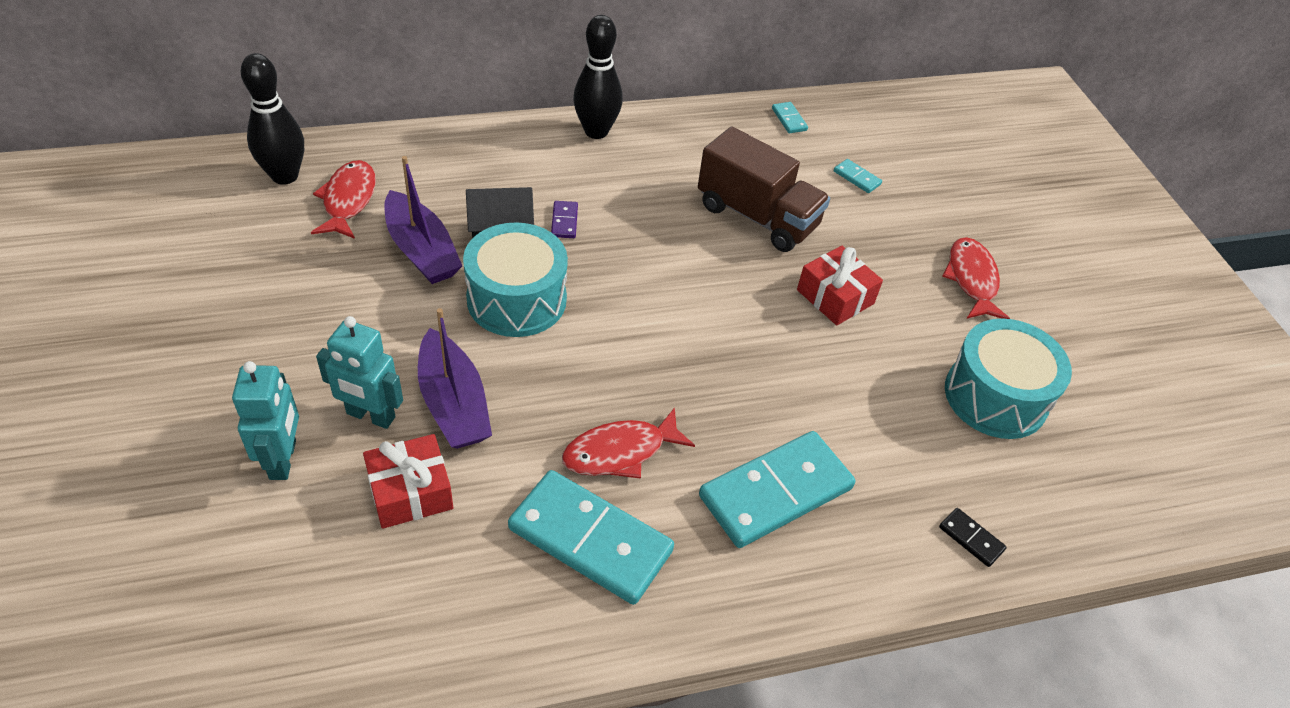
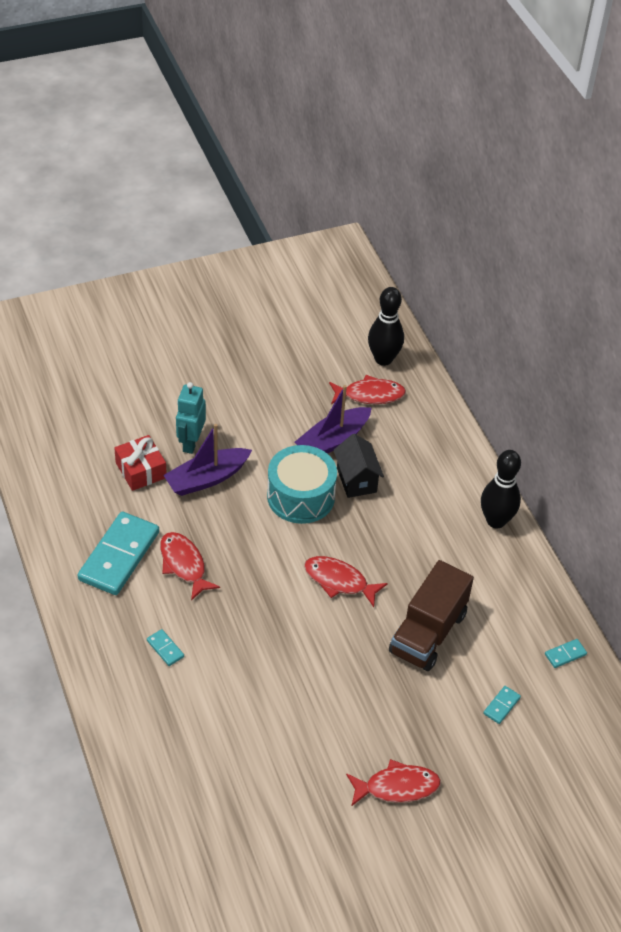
camera: 85 degrees right, 0 degrees up
turquoise robot [232,361,299,480] -> none
purple domino [551,201,578,238] -> none
turquoise domino [699,431,855,548] -> turquoise domino [147,629,184,666], size x0.41
red gift [797,246,883,325] -> none
black domino [939,508,1007,567] -> none
turquoise drum [945,318,1072,439] -> none
none -> red fish [304,556,388,607]

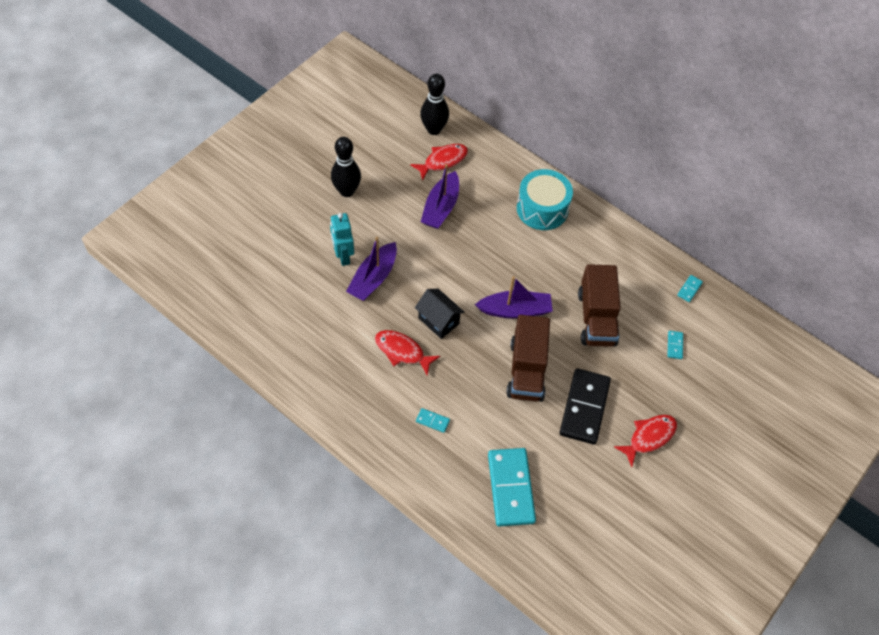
camera: 30 degrees left, 10 degrees up
turquoise domino [78,512,159,595] -> turquoise domino moved to [488,448,536,527]
red gift [114,435,167,491] -> none
turquoise drum [267,445,337,524] -> turquoise drum moved to [517,169,573,230]
red fish [304,556,388,607] -> purple boat [475,276,553,318]
black house [333,434,384,498] -> black house moved to [415,289,464,339]
black bowling pin [481,450,521,529] -> black bowling pin moved to [331,137,361,197]
none -> brown truck [506,315,550,402]
none -> black domino [560,368,611,445]

